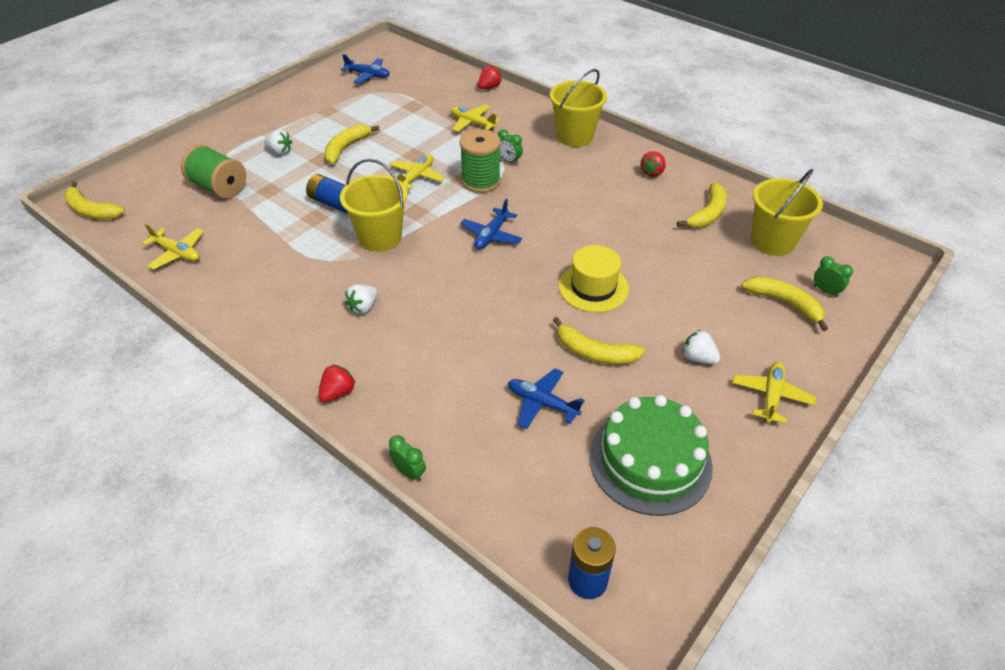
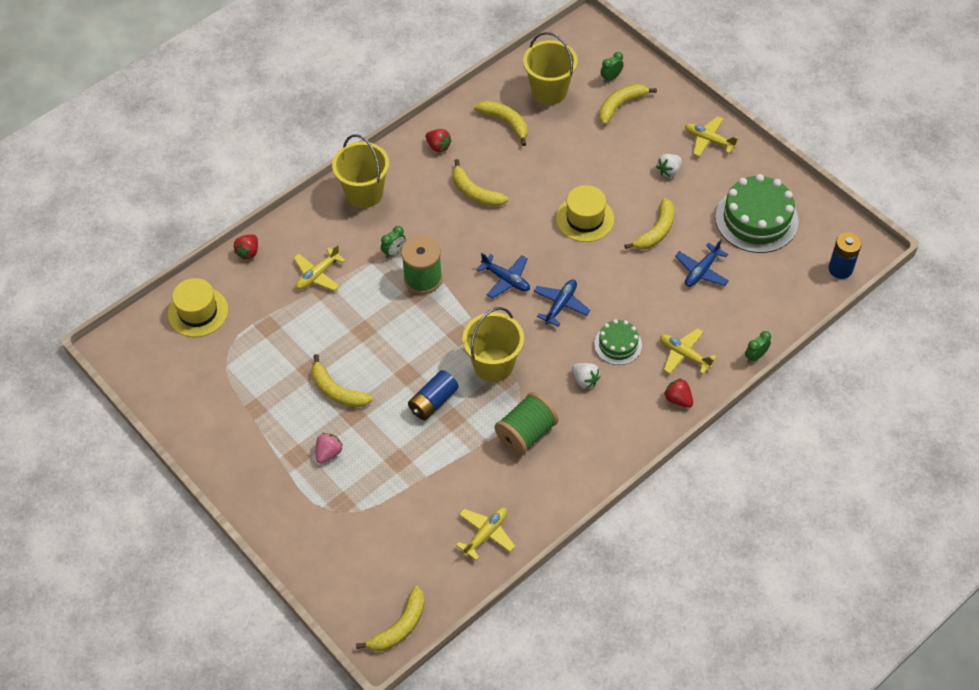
camera: 80 degrees left, 10 degrees up
green spool [181,144,246,199] -> green spool moved to [495,392,559,455]
white strawberry [264,130,292,155] -> pink strawberry [316,433,343,464]
blue plane [341,54,390,84] -> blue plane moved to [533,279,590,327]
yellow plane [390,154,445,190] -> yellow plane moved to [660,328,716,374]
red strawberry [478,66,502,89] -> red strawberry turned 120 degrees counterclockwise [234,234,258,260]
none -> yellow hat [168,278,228,337]
none -> yellow banana [453,159,508,207]
none -> green cake [594,319,642,365]

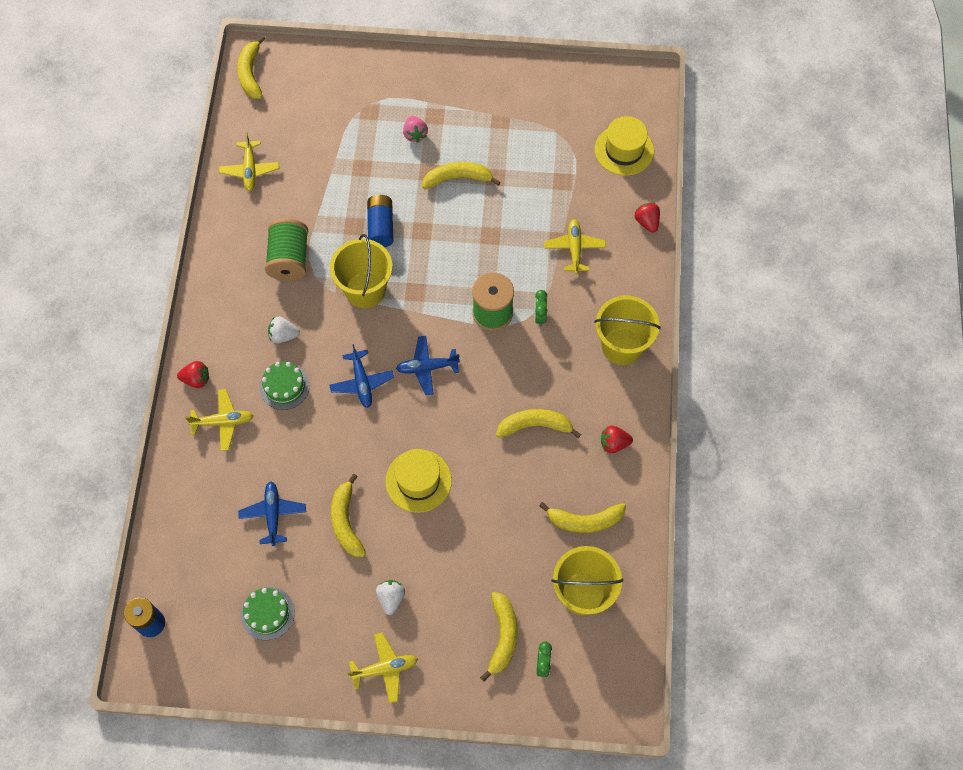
camera: 135 degrees right, 10 degrees up
green cake [715,174,799,253] -> green cake [241,587,295,640], size x0.55
green clock [745,331,771,363] -> none

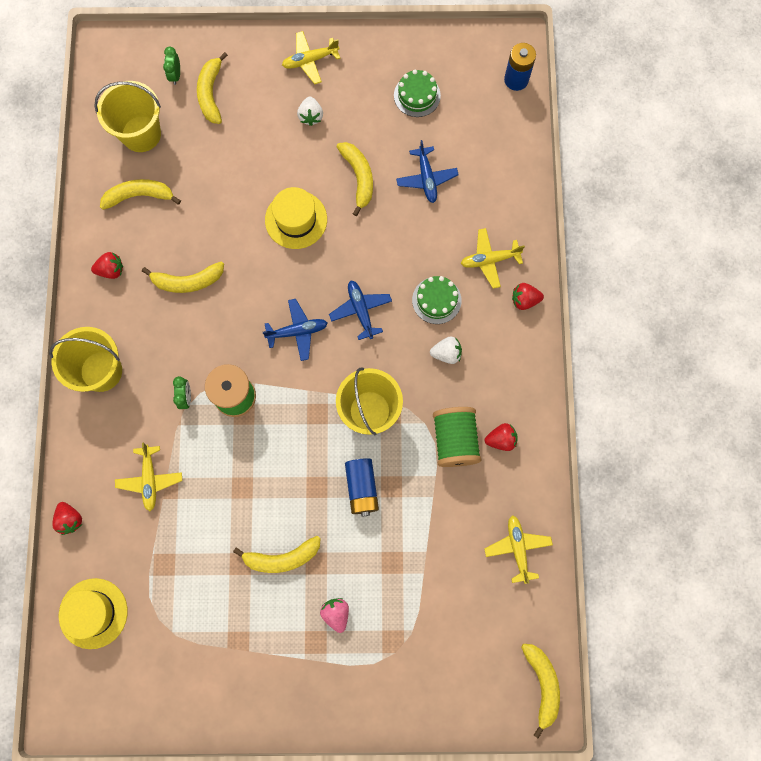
camera: 175 degrees right, 10 degrees up
none -> red strawberry [485,423,518,451]

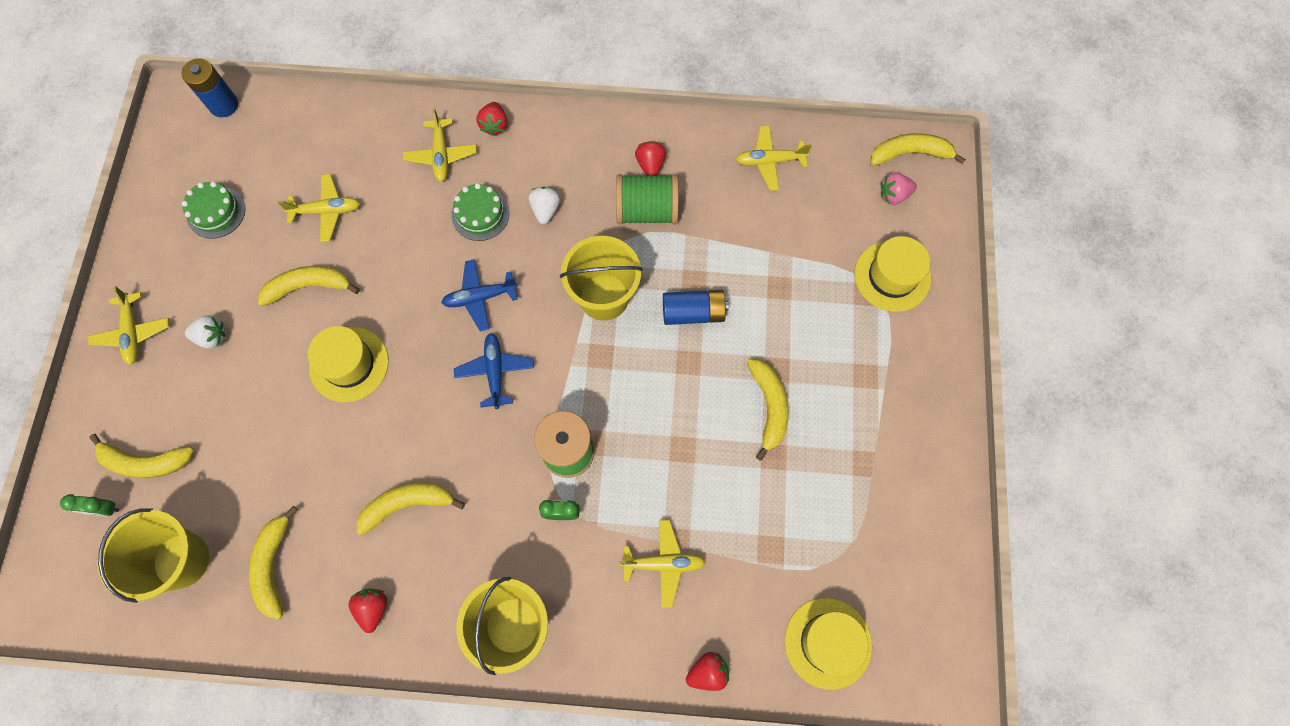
camera: 85 degrees left, 5 degrees down
yellow banana [142,262,224,293] -> yellow banana turned 105 degrees counterclockwise [357,483,465,535]
pink strawberry [320,598,349,633] -> pink strawberry moved to [881,172,917,205]
blue plane [396,140,459,203] -> yellow plane [278,174,360,242]
none -> yellow hat [855,236,931,312]

